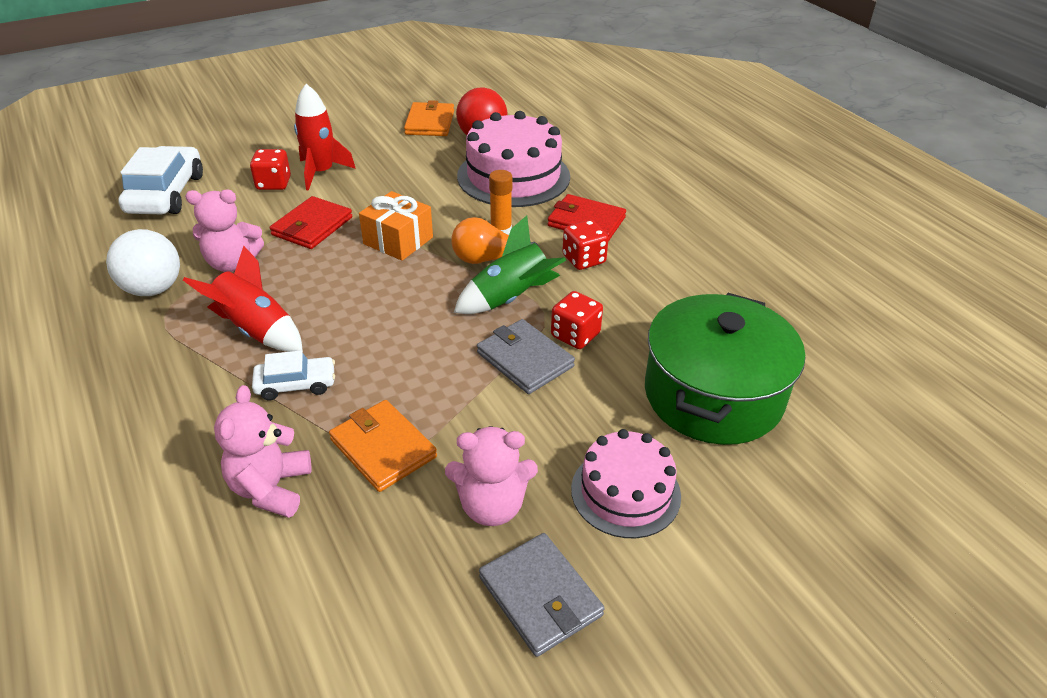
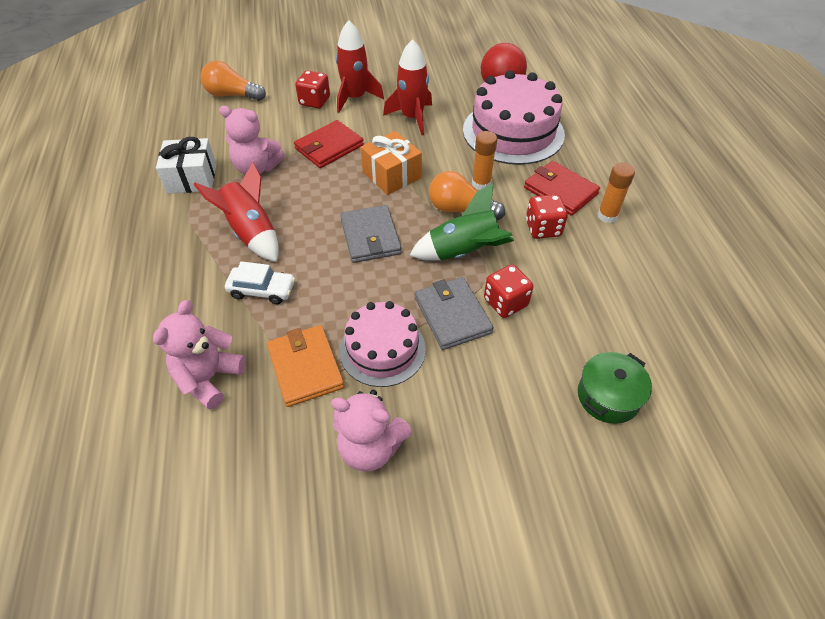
camera: 20 degrees right, 10 degrees up
white ball [106,229,180,296] -> white gift [156,137,216,194]
white car [118,146,203,215] -> orange light bulb [200,61,266,101]
orange wallet [404,100,454,136] -> none
grey wallet [479,533,605,657] -> grey wallet moved to [340,205,402,263]
pink cake [571,429,681,538] -> pink cake moved to [339,301,426,387]
green pot [645,293,805,445] -> green pot [578,352,652,424], size x0.48
none -> red rocket [383,39,432,135]
none -> orange glue stick [597,163,635,223]

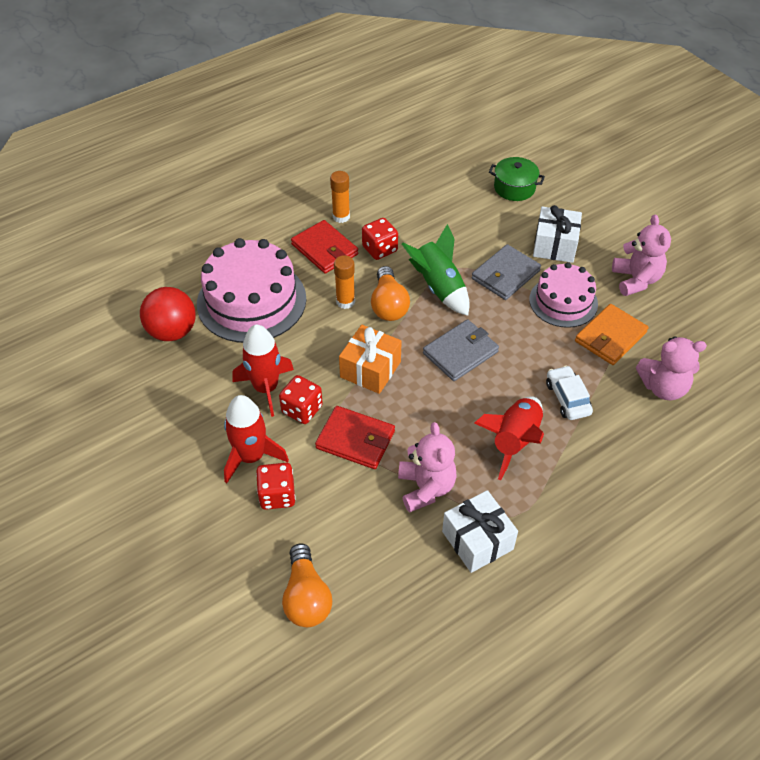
camera: 115 degrees left, 0 degrees up
red dice [484,264,534,318] -> red dice moved to [279,375,323,424]
red wallet [524,161,600,216] -> red wallet turned 60 degrees counterclockwise [291,220,358,274]
none -> white gift [533,205,582,263]

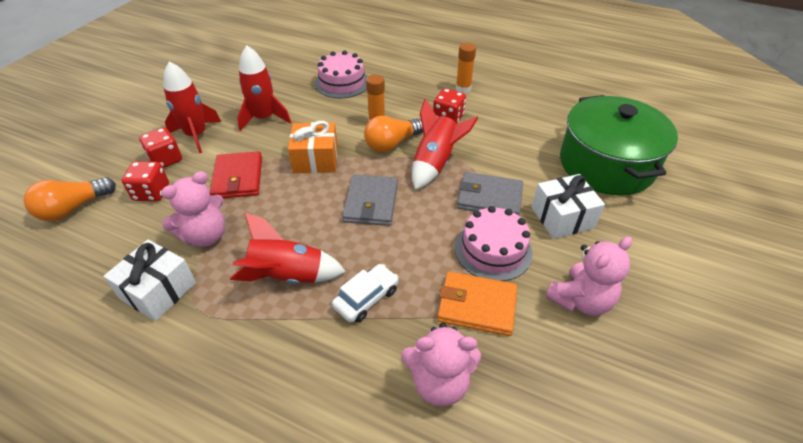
camera: 60 degrees right, 5 degrees down
red ball [140,287,196,341] -> none
pink cake [197,238,306,343] -> pink cake [315,51,368,98], size x0.62
red dice [279,375,323,424] -> red dice moved to [122,161,169,202]
red wallet [291,220,358,274] -> none
green rocket [402,224,470,316] -> red rocket [412,98,478,190]
grey wallet [423,319,499,381] -> grey wallet turned 75 degrees clockwise [342,174,398,226]
green pot [489,157,545,201] -> green pot [560,95,678,195], size x2.09
pink teddy bear [636,336,707,400] -> pink teddy bear turned 60 degrees counterclockwise [401,323,481,406]

